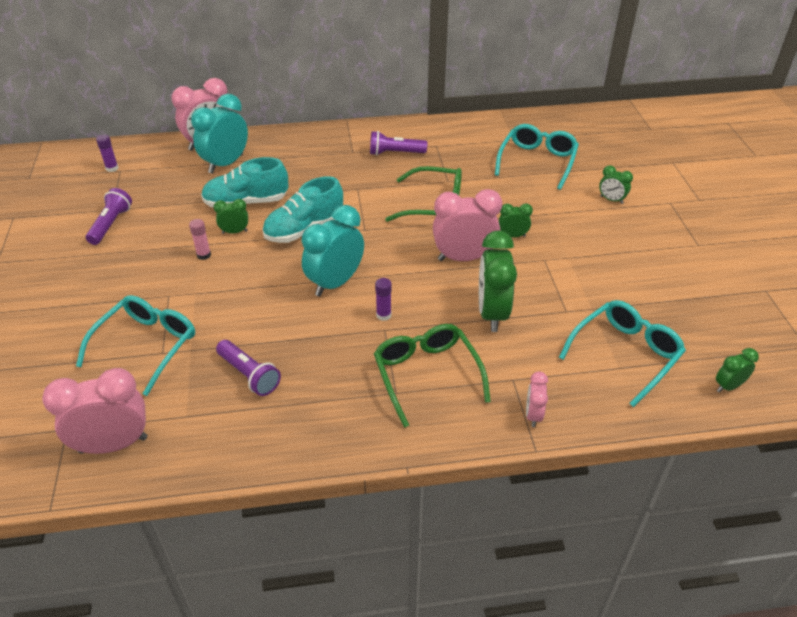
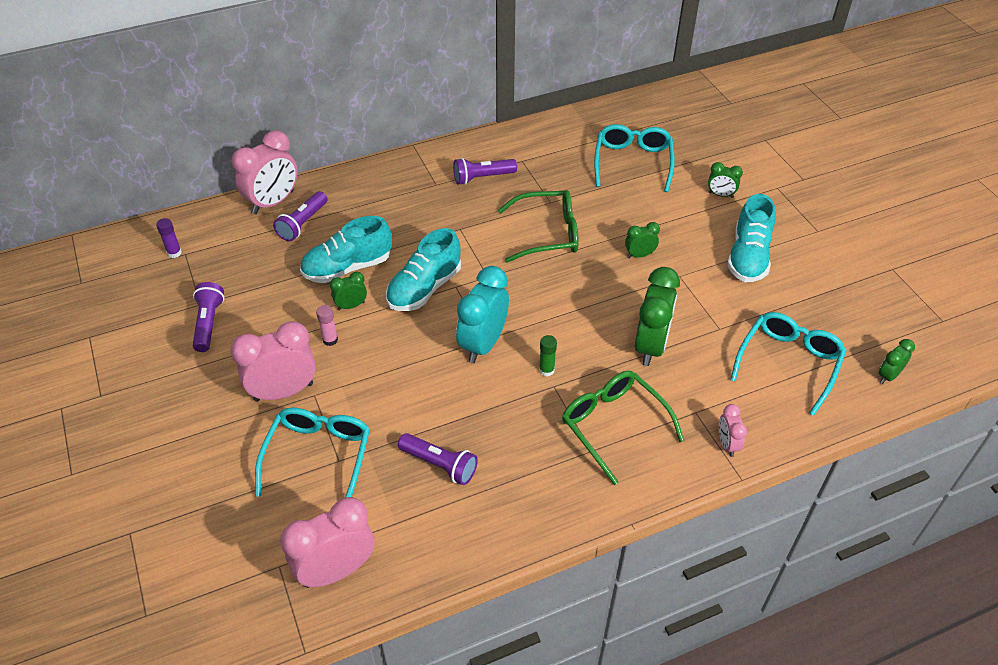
camera: 15 degrees left, 5 degrees up
turquoise clock [191,94,248,174] -> purple flashlight [273,191,327,241]
purple glue stick [375,278,392,321] -> green glue stick [539,335,557,376]
pink clock [433,189,502,261] -> pink clock moved to [231,321,316,402]
green clock [479,230,517,332] -> green clock turned 150 degrees counterclockwise [635,267,680,366]
none -> turquoise shoe [727,194,775,282]

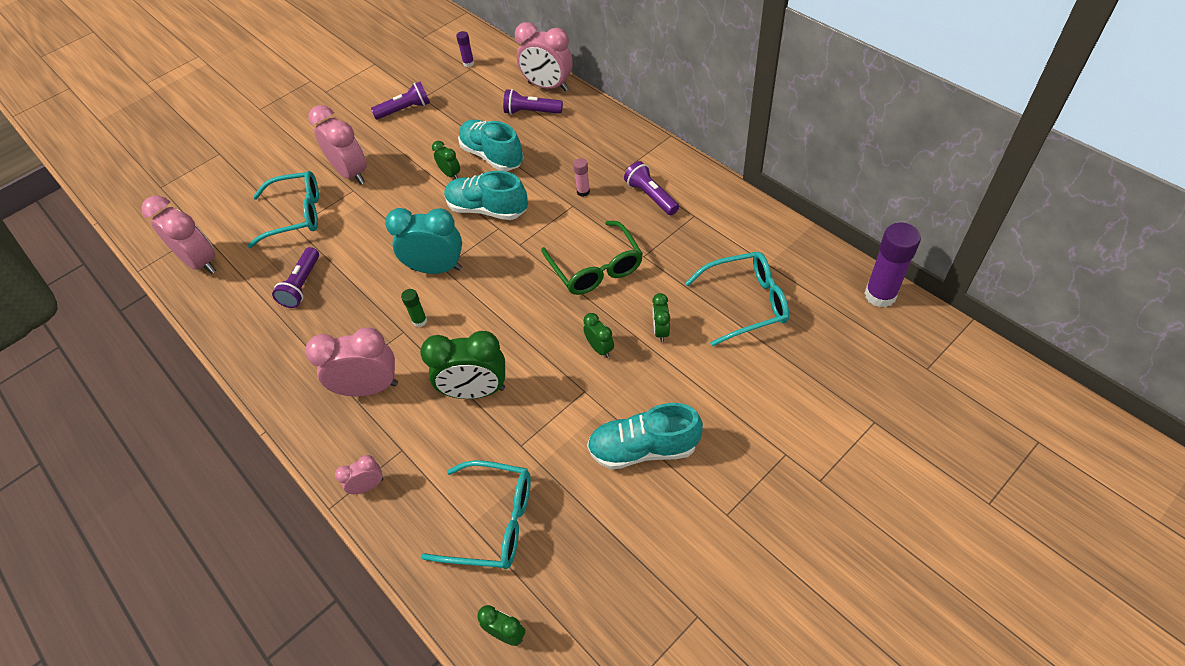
camera: 75 degrees right, 5 degrees up
pink glue stick [316,305,338,346] -> pink glue stick moved to [573,158,590,197]
green glasses [562,371,684,485] -> pink clock [305,328,398,397]
green clock [708,162,743,198] -> green clock moved to [652,293,670,342]
none -> purple glue stick [865,223,921,307]

